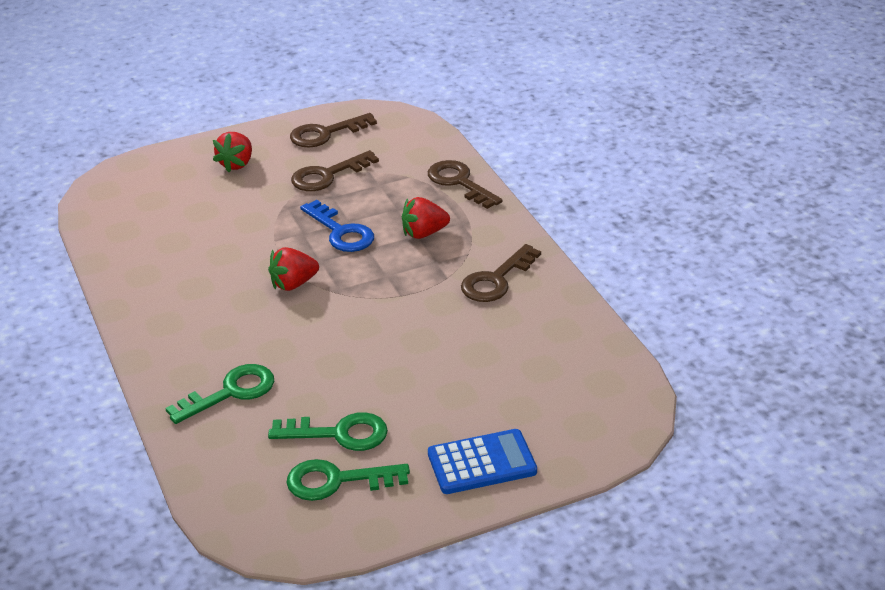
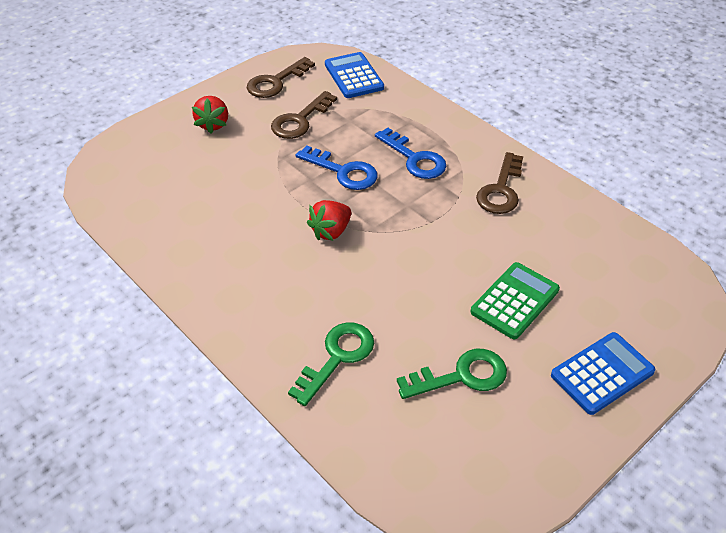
camera: 20 degrees left, 10 degrees up
green key [286,459,410,501] -> none
red strawberry [402,197,450,239] -> blue key [375,128,446,179]
brown key [428,160,503,209] -> none
none -> blue calculator [325,52,384,98]
none -> green calculator [471,262,560,339]

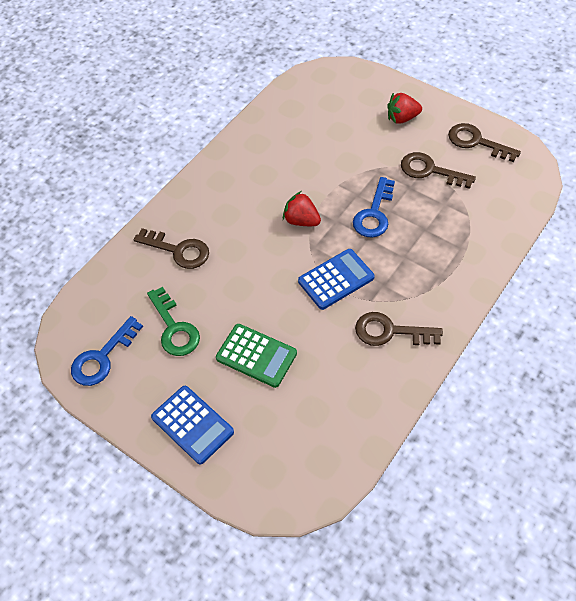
camera: 80 degrees right, 10 degrees up
green key [288,322,374,406] -> brown key [134,228,209,269]
blue calculator [325,52,384,98] -> blue calculator moved to [298,249,375,310]
blue key [375,128,446,179] -> blue key moved to [71,316,143,386]

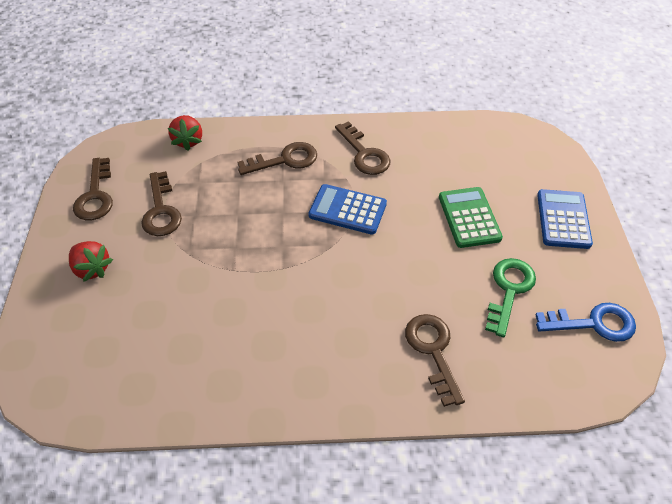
camera: 130 degrees left, 5 degrees down
red strawberry [283,191,321,226] -> red strawberry moved to [168,115,202,151]
blue key [353,177,395,238] -> none
none -> brown key [237,142,317,175]

